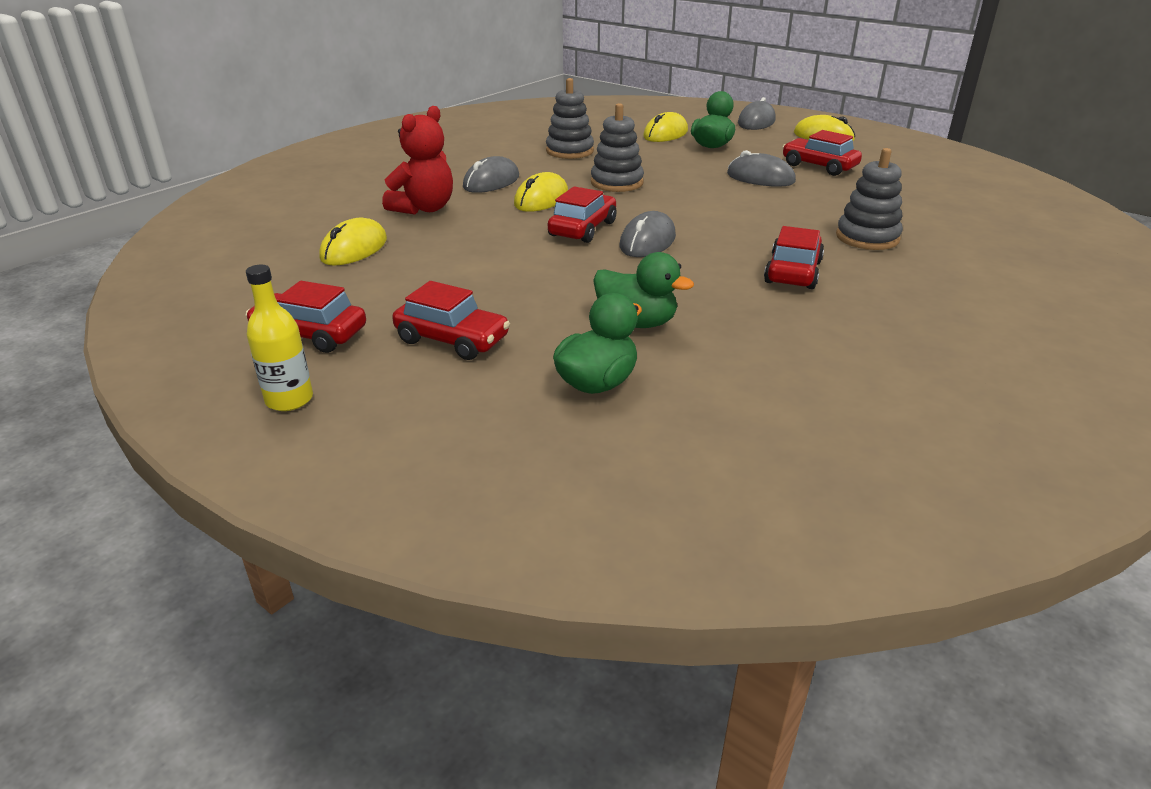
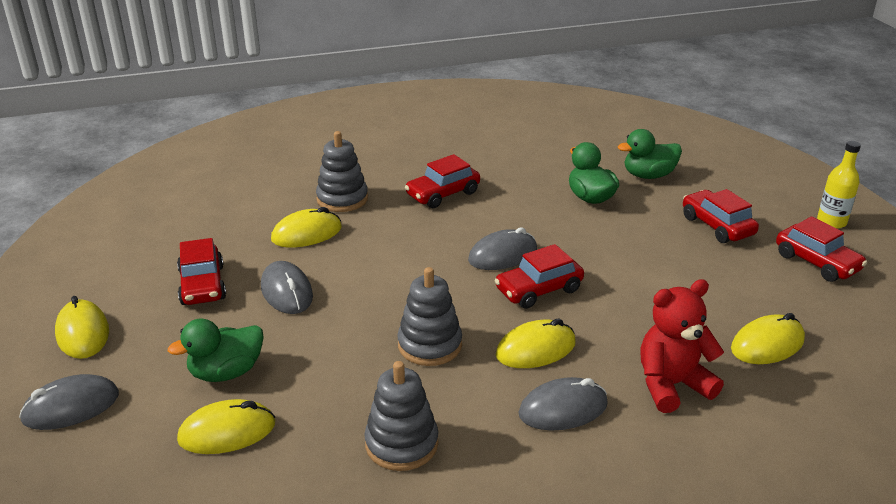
camera: 145 degrees left, 0 degrees up
none -> yellow mouse [271,207,342,248]

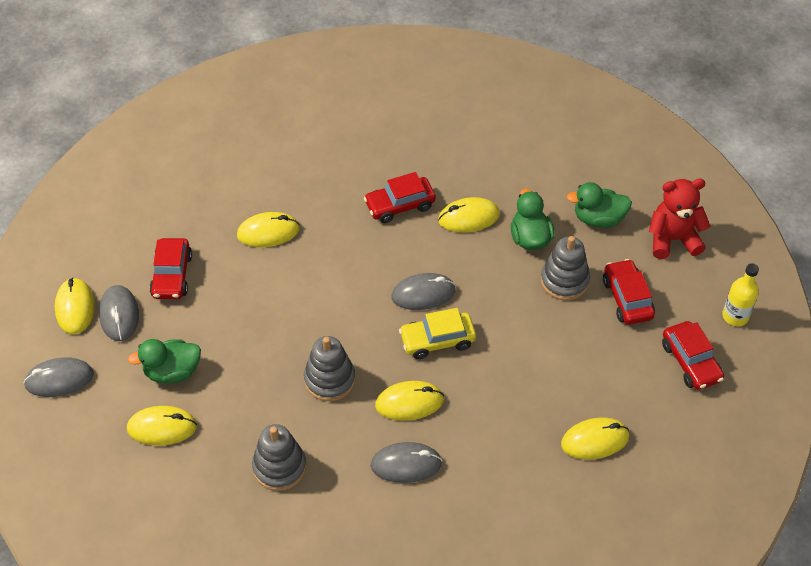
camera: 15 degrees right, 20 degrees up
grey mouse [261,261,313,314] -> grey mouse moved to [99,285,139,341]
grey stacking toy [316,131,368,212] -> grey stacking toy moved to [541,236,590,300]
red car [494,244,584,309] -> yellow car [399,308,476,359]
red teddy bear [640,279,724,413] -> red teddy bear moved to [649,179,711,259]
none -> yellow mouse [438,197,500,232]

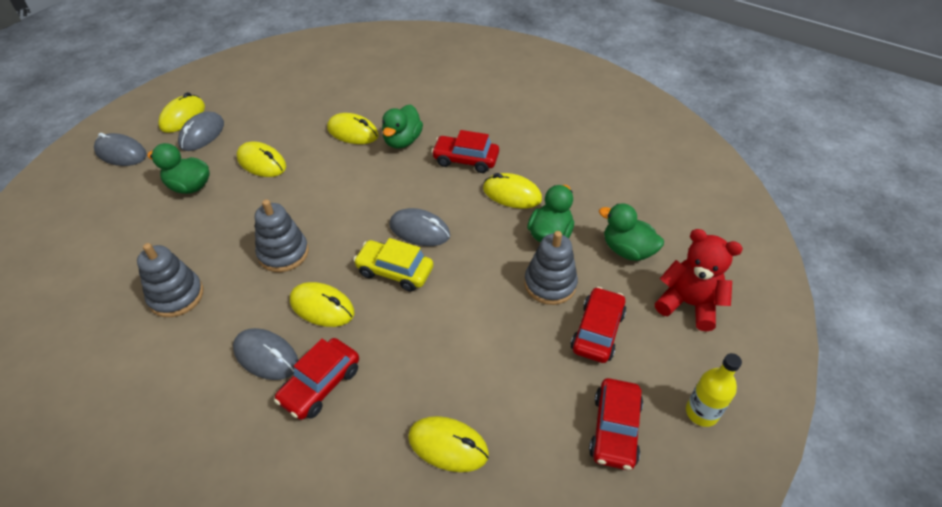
camera: 35 degrees right, 5 degrees down
yellow mouse [127,406,197,446] -> yellow mouse moved to [236,141,286,177]
red car [149,238,192,299] -> red car moved to [274,338,359,420]
none -> green duck [382,105,423,149]

